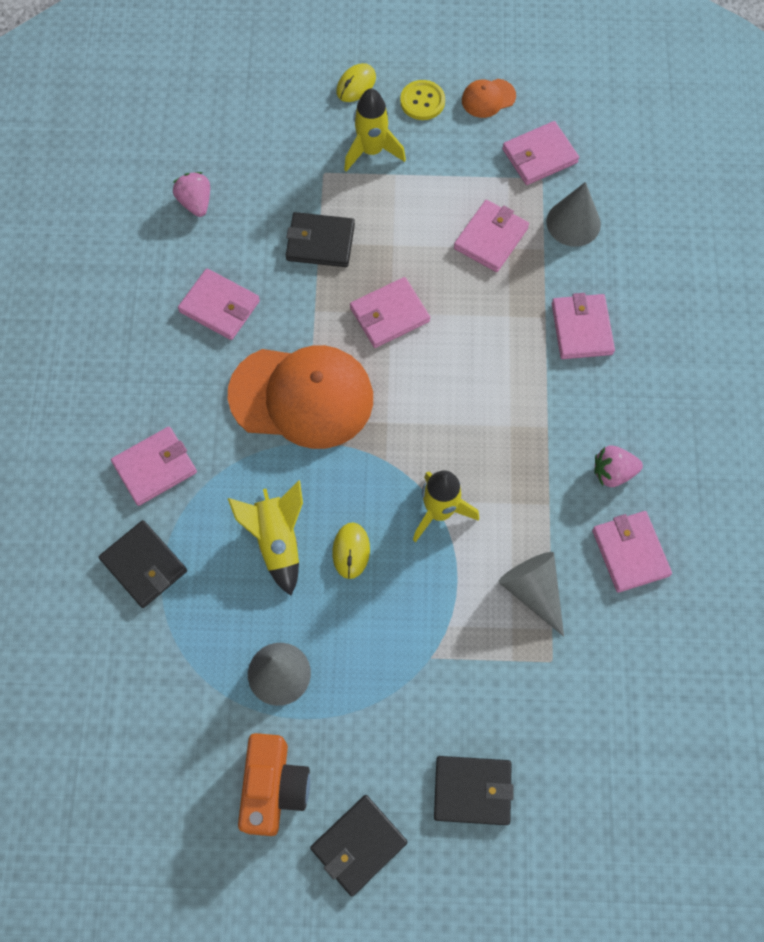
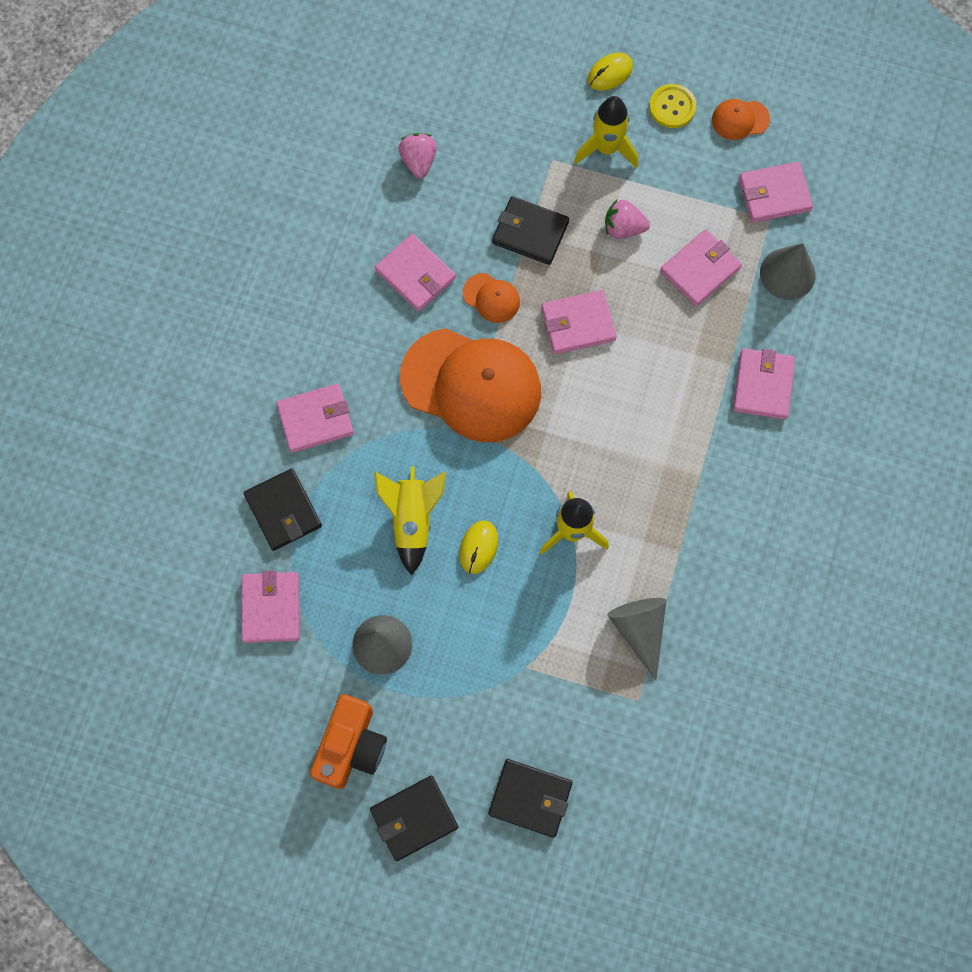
camera: 15 degrees right, 5 degrees up
pink wallet [592,511,672,592] -> pink wallet moved to [242,570,300,643]
pink strawberry [594,446,643,487] -> pink strawberry moved to [605,200,650,239]
none -> orange cap [463,273,520,323]

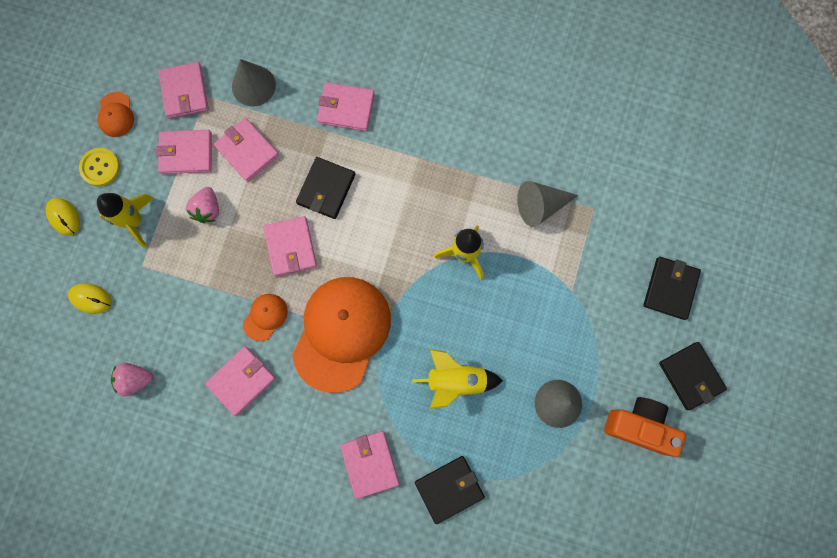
camera: 90 degrees left, 5 degrees up
pink wallet [242,570,300,643] -> pink wallet moved to [156,130,212,174]
yellow mouse [459,520,498,574] -> yellow mouse moved to [68,283,112,314]
black wallet [492,196,569,265] -> black wallet moved to [296,157,355,219]

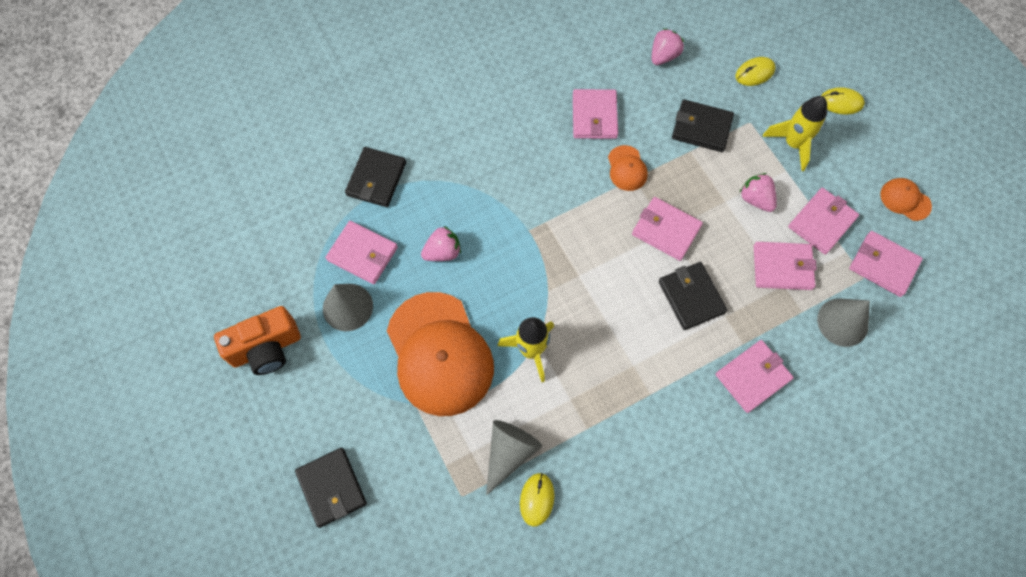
camera: 135 degrees right, 10 degrees down
yellow button [79,148,120,186] -> none
orange cap [292,277,391,393] -> orange cap moved to [387,292,494,416]
pink wallet [340,431,399,499] -> pink wallet moved to [326,221,398,284]
yellow rocket [413,349,503,409] -> pink strawberry [421,226,461,261]
black wallet [659,342,727,410] -> black wallet moved to [672,99,734,152]
none -> yellow mouse [520,473,555,526]

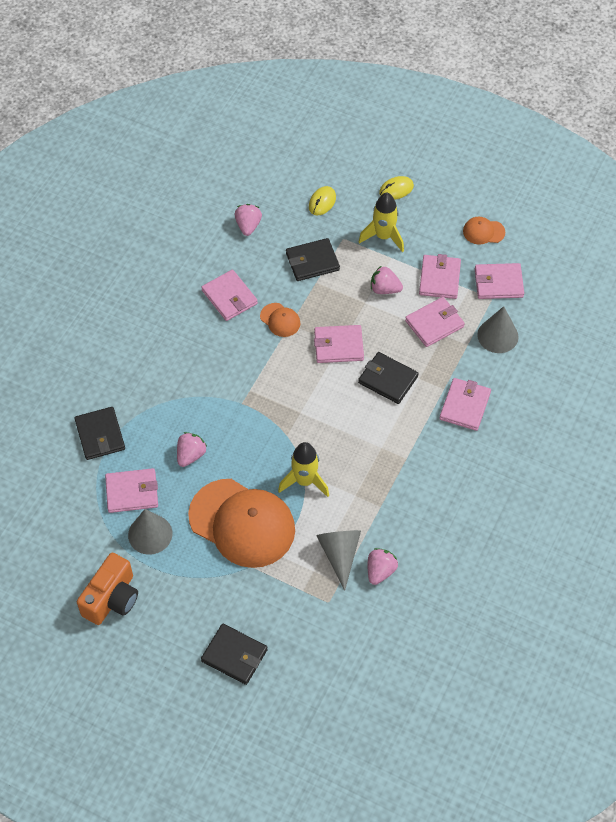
camera: 35 degrees left, 10 degrees down
yellow mouse [520,473,555,526] -> pink strawberry [368,548,398,585]

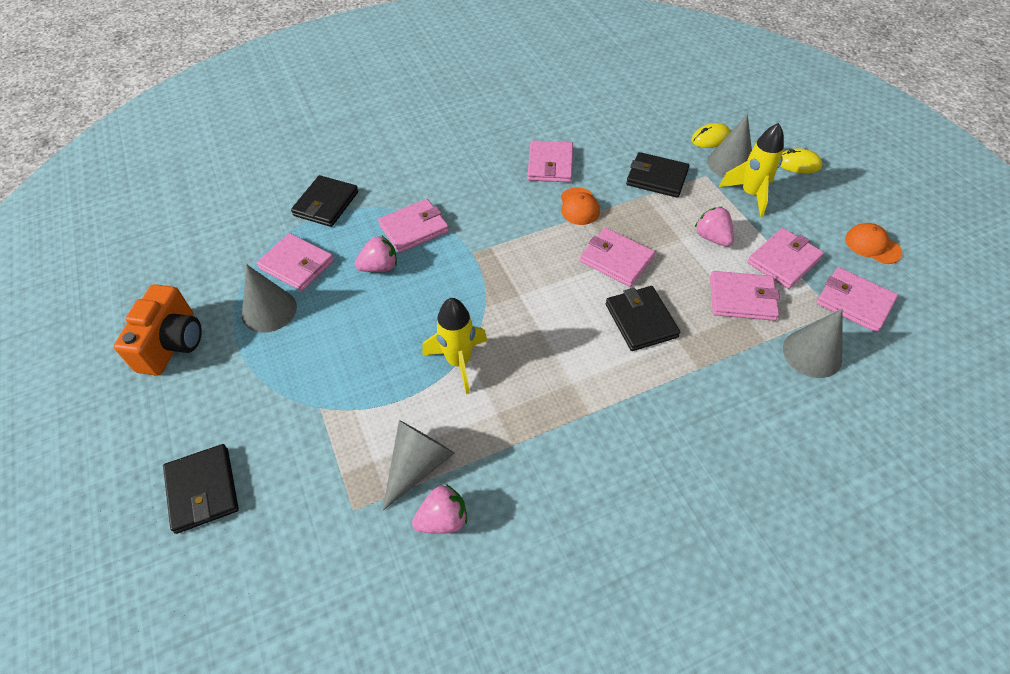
camera: 40 degrees right, 5 degrees down
orange camera [77,552,138,625] -> orange camera turned 60 degrees counterclockwise [114,284,202,376]
orange cap [188,479,295,568] -> none
pink strawberry [235,204,262,236] -> none
pink wallet [439,378,491,431] -> pink wallet moved to [378,199,449,253]
none -> grey cone [707,114,752,178]

